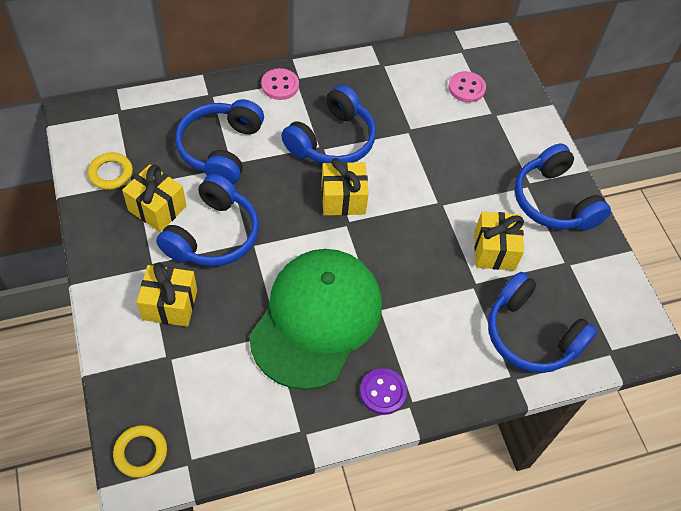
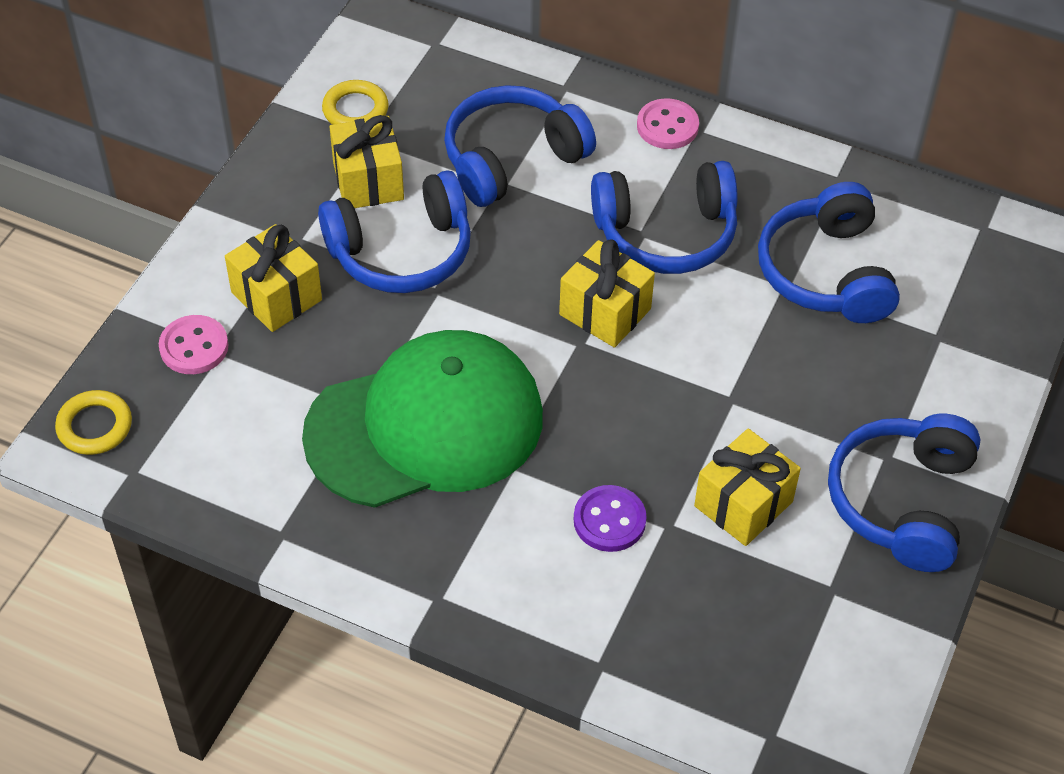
camera: 45 degrees right, 5 degrees down
purple button [360,368,407,415] -> purple button moved to [574,485,647,552]
pink button [448,71,486,103] -> pink button moved to [159,315,229,374]
blue headphones [488,272,598,373] -> blue headphones moved to [758,182,900,323]

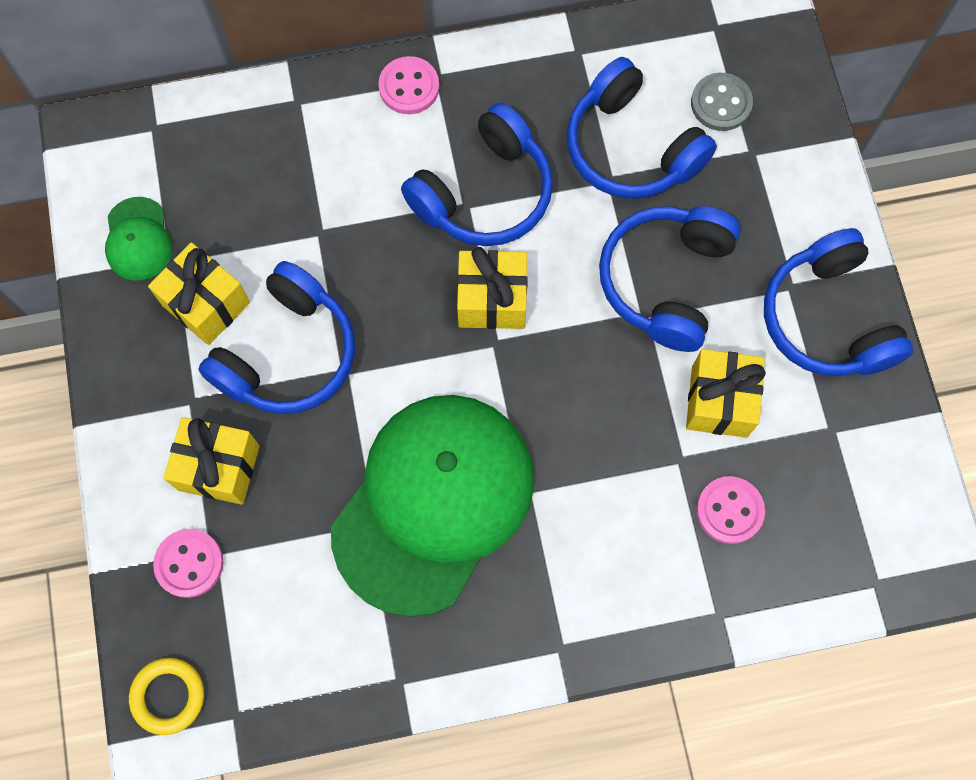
camera: 35 degrees left, 20 degrees up
yellow ring [322,80,389,125] -> green cap [105,197,172,281]
blue headphones [444,85,596,207] -> blue headphones moved to [599,206,740,352]
purple button [574,485,647,552] -> none
none -> grey button [691,73,753,131]
none -> pink button [696,476,765,544]

